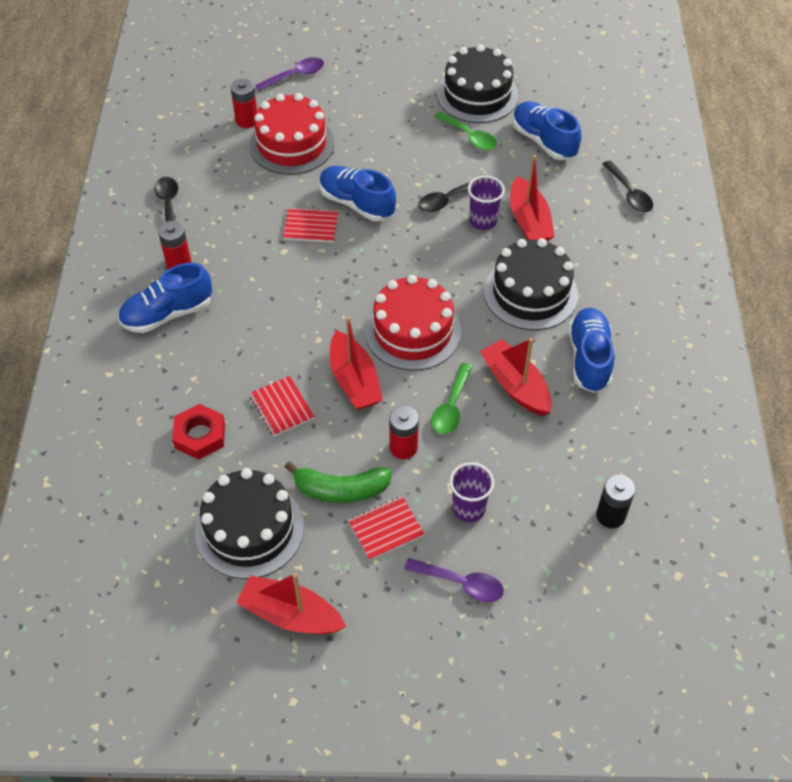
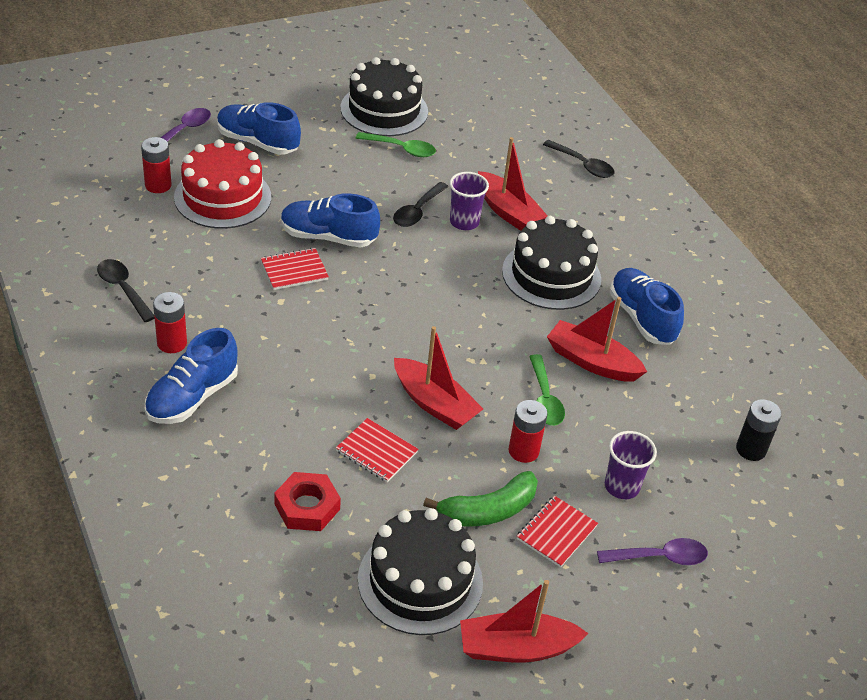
camera: 30 degrees left, 10 degrees down
red cake [365,275,461,371] -> none
blue shoe [512,101,581,160] -> blue shoe moved to [217,102,301,155]

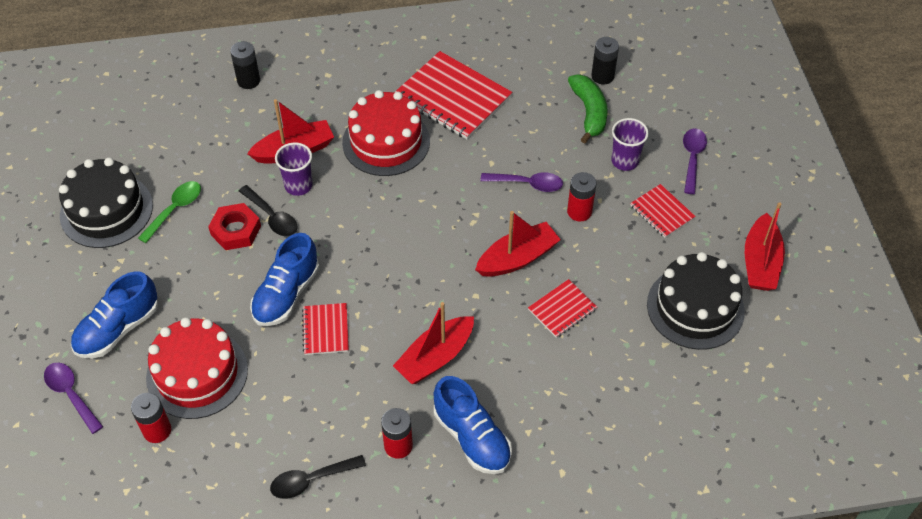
camera: 70 degrees left, 10 degrees up
red nut [274,472,341,531] -> red nut moved to [208,203,261,250]
green banana [423,471,538,527] -> green banana moved to [568,74,608,143]
black cake [502,216,601,310] -> red cake [342,90,430,176]
green spoon [529,354,565,426] -> purple spoon [480,172,563,192]
black spoon [543,140,615,178] -> black battery [230,41,260,89]
red boat [547,297,647,382] -> red boat moved to [393,302,474,384]
blue shoe [610,268,684,345] -> red notebook [394,51,512,139]

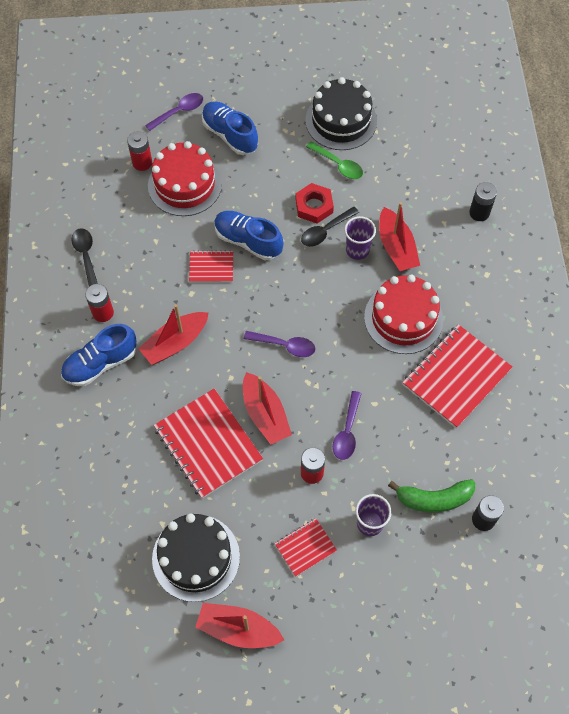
camera: 95 degrees right, 10 degrees up
red boat [393,302,474,384] -> red boat turned 90 degrees counterclockwise [139,304,208,365]
red notebook [528,279,597,338] -> red notebook [154,389,263,499], size x1.93
purple spoon [683,129,707,194] -> purple spoon moved to [244,331,315,357]

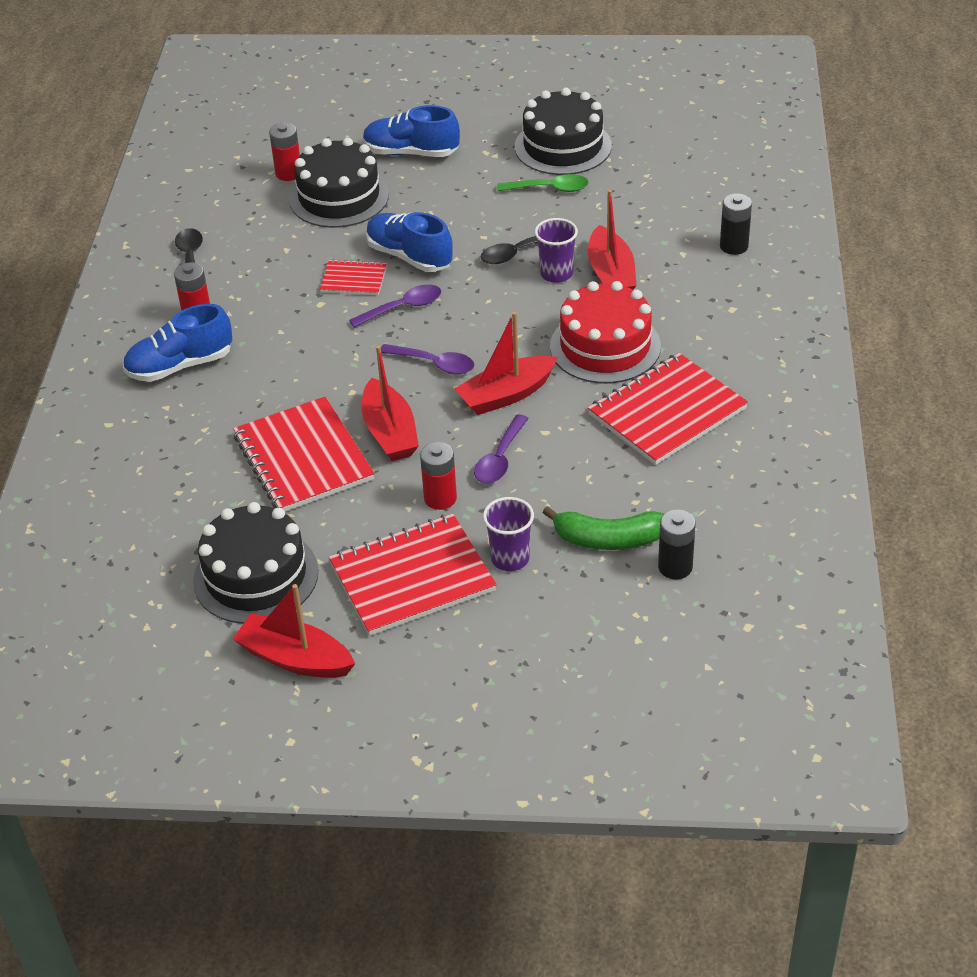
camera: 10 degrees right, 20 degrees down
red boat [139,304,208,365] -> red boat moved to [454,312,558,415]
purple spoon [145,93,203,131] -> purple spoon moved to [349,284,441,328]
red cake [148,141,222,216] -> black cake [289,138,389,228]
blue shoe [202,101,258,155] -> blue shoe turned 45 degrees counterclockwise [363,105,460,157]
red notebook [275,518,337,577] -> red notebook [329,514,497,636], size x1.93
red nut [295,183,334,223] -> none
green spoon [306,141,363,179] -> green spoon turned 45 degrees counterclockwise [497,174,589,192]

